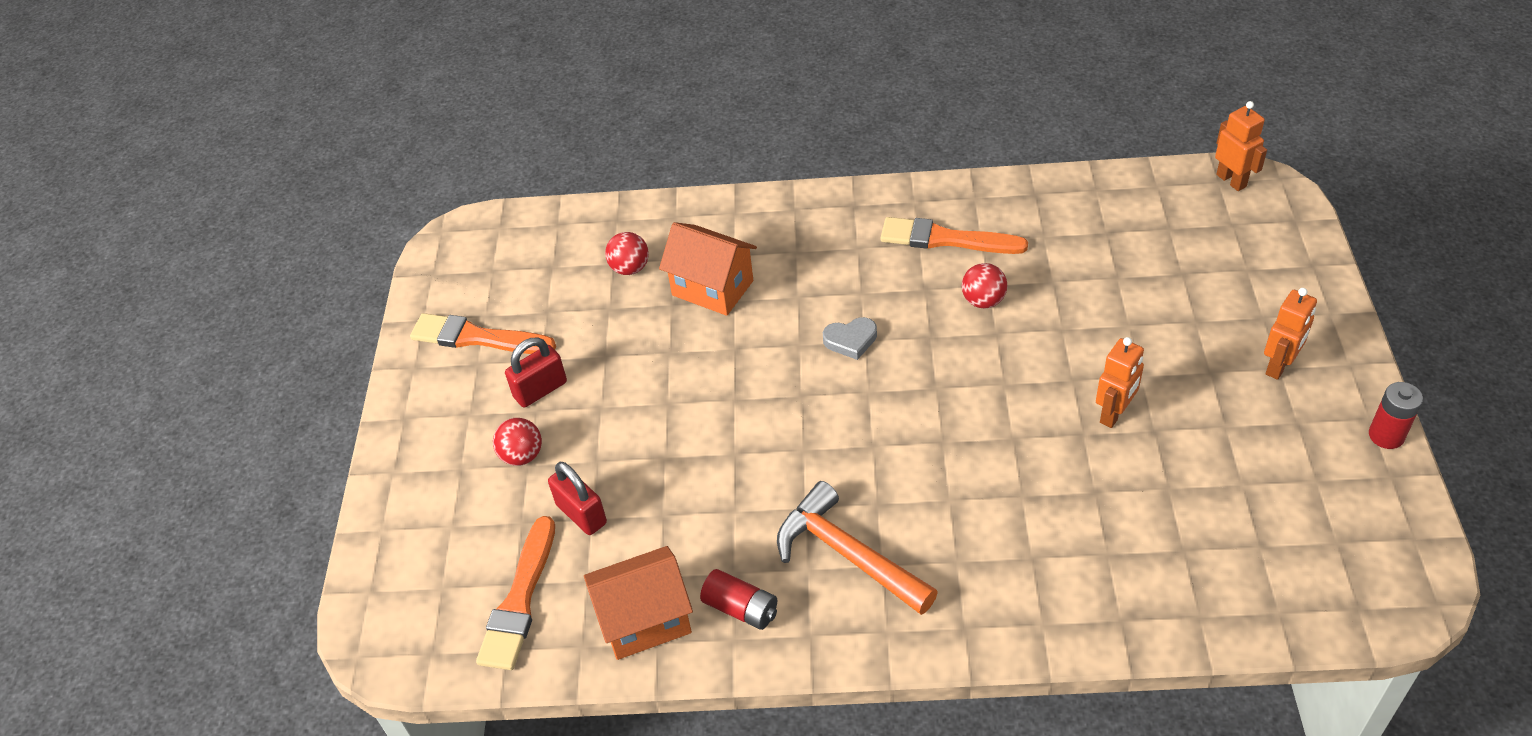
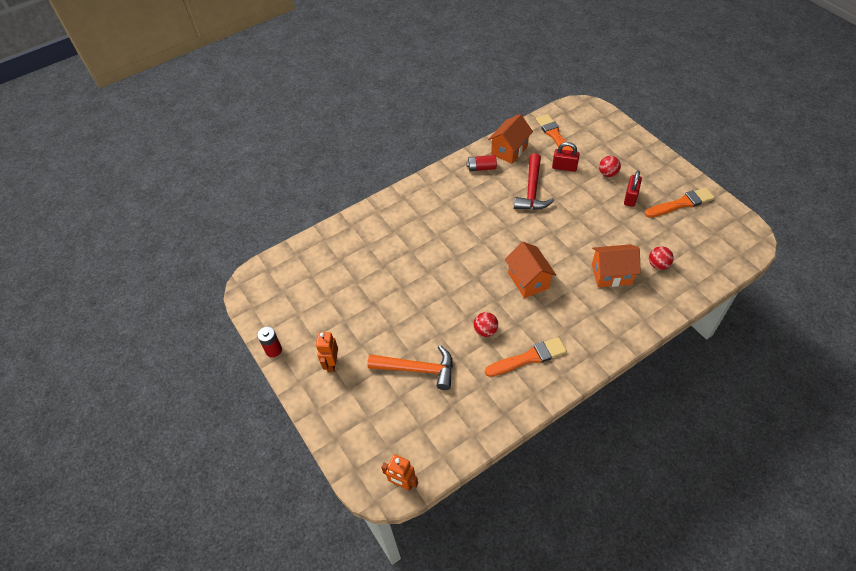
camera: 145 degrees right, 5 degrees up
orange hammer [777,481,938,615] -> orange hammer moved to [368,345,453,390]
grey heart [823,317,877,360] -> orange house [505,242,556,298]
orange robot [1096,337,1144,428] -> none
none -> red hammer [514,153,554,210]

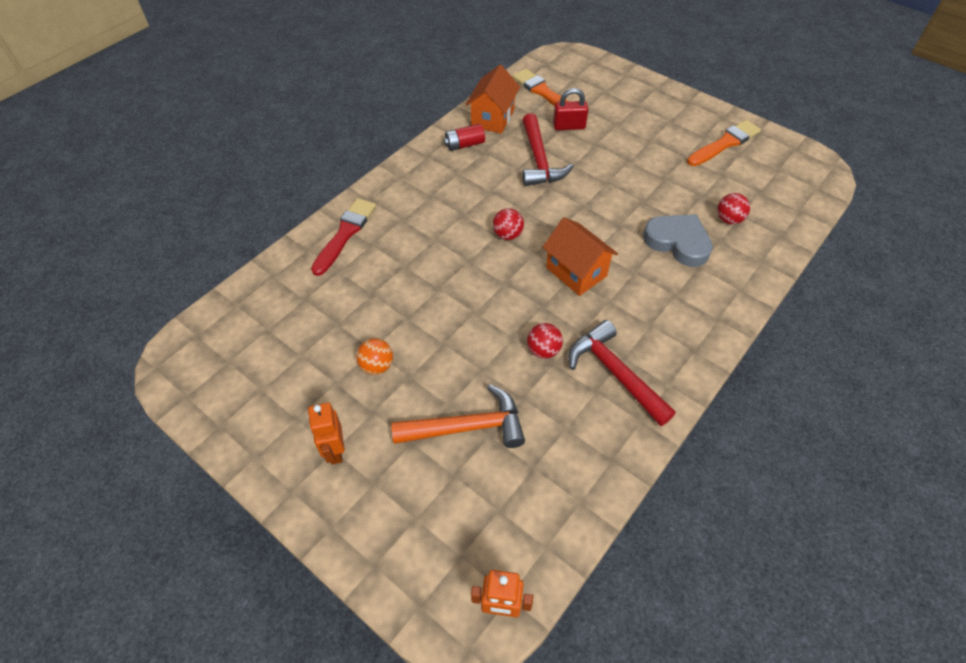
camera: 20 degrees left, 0 degrees up
red battery [257,327,282,357] -> none
orange brush [485,337,567,377] -> red hammer [569,320,676,426]
orange house [592,244,641,287] -> grey heart [643,214,713,267]
red ball [599,156,621,177] -> red ball moved to [493,208,524,240]
red padlock [624,171,642,207] -> none
none -> red brush [311,198,376,276]
none -> orange ball [356,338,393,375]

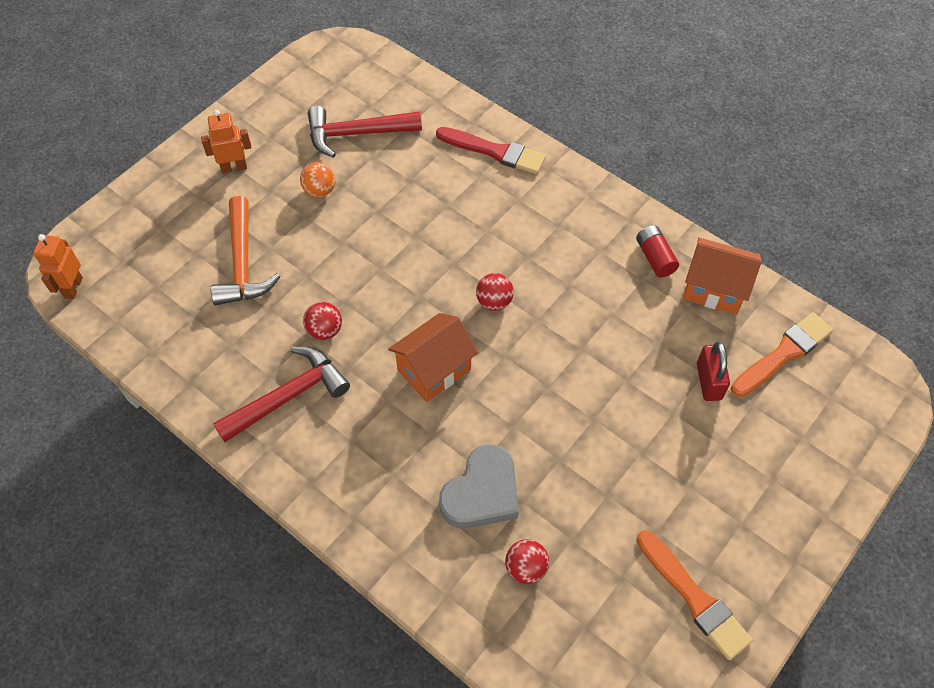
camera: 90 degrees right, 5 degrees up
red hammer [522,113,574,186] -> red hammer moved to [308,106,422,158]

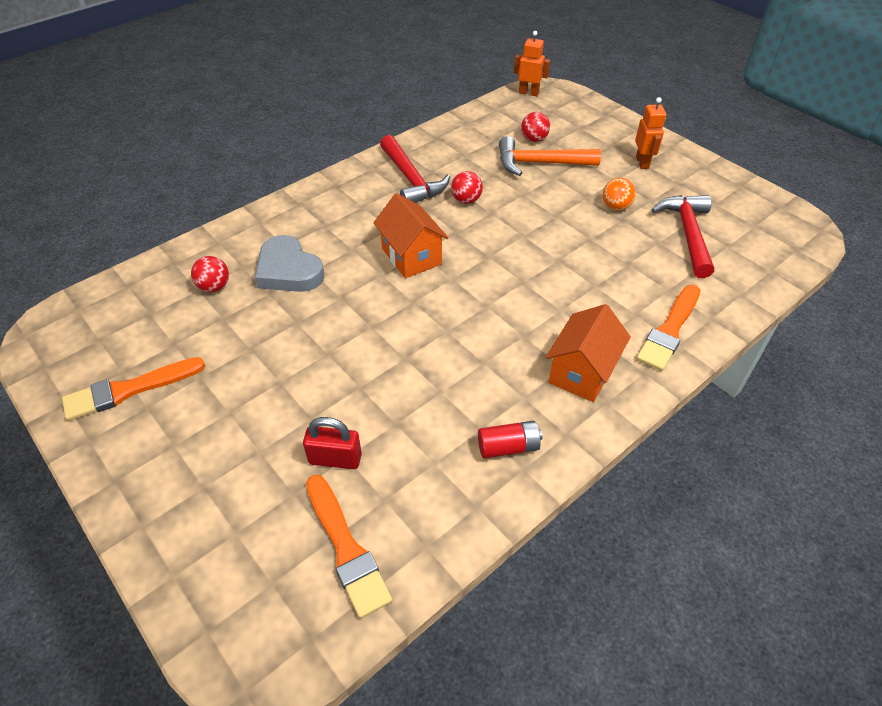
camera: 100 degrees right, 10 degrees down
red brush [436,127,546,174] -> orange brush [636,285,700,371]
red ball [476,273,514,311] -> red ball moved to [521,112,550,142]
orange house [683,238,762,315] -> orange house moved to [546,304,631,402]

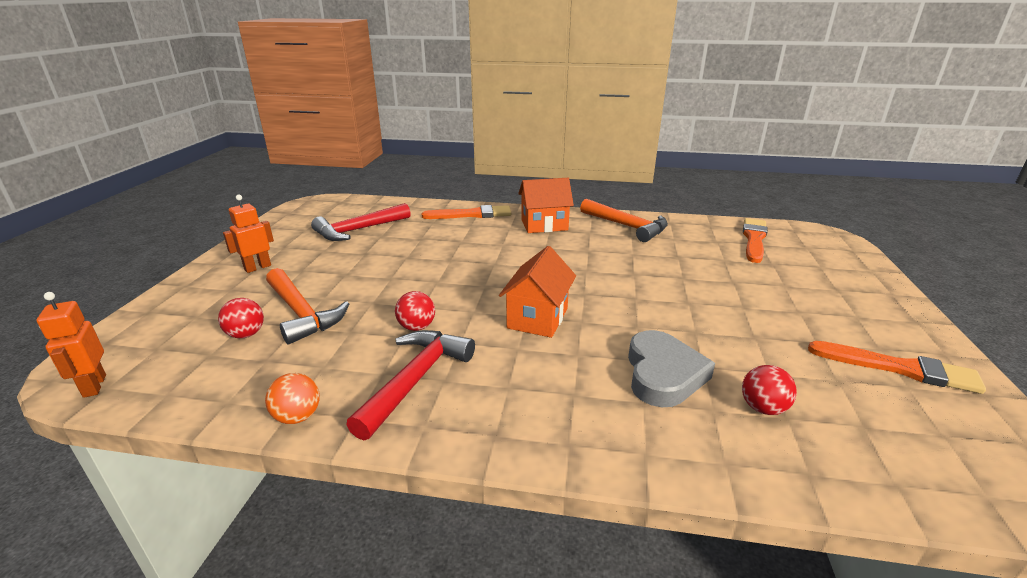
camera: 130 degrees left, 20 degrees down
red padlock [303,417,362,469] -> none
red battery [478,421,543,459] -> orange hammer [580,199,668,242]
orange ball [603,178,636,211] -> orange ball moved to [265,373,320,424]

